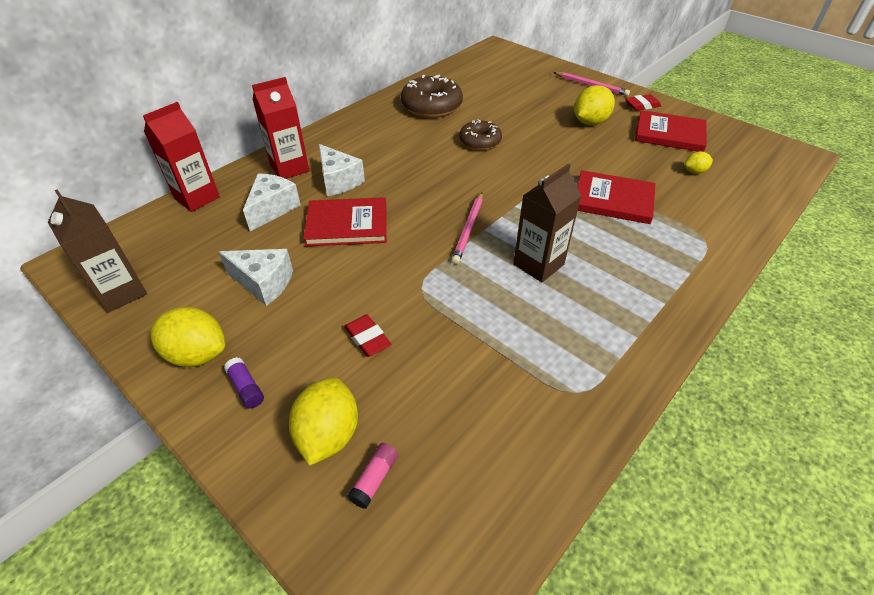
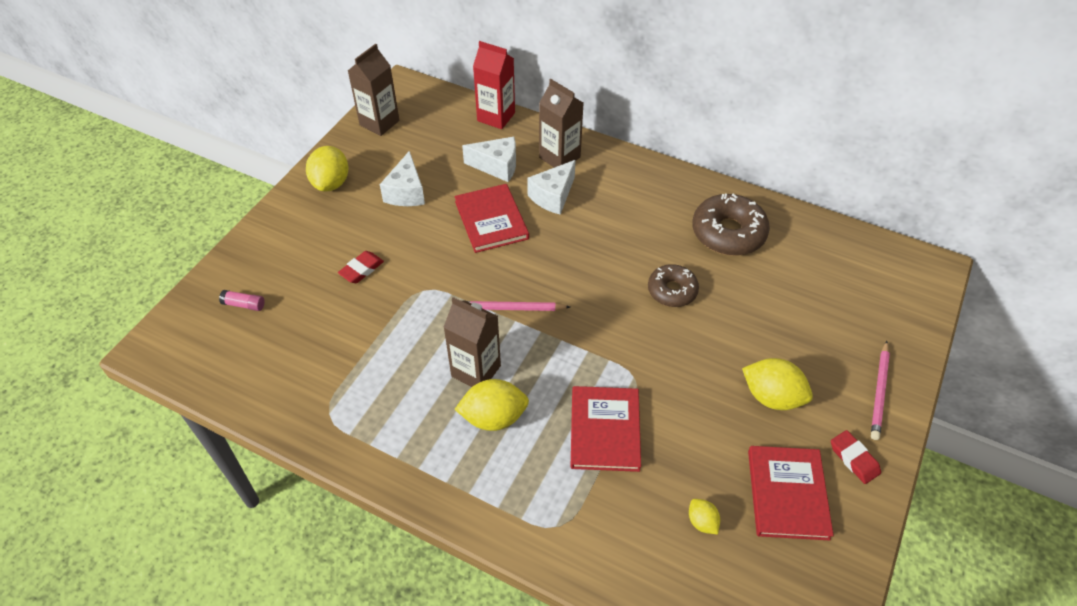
camera: 75 degrees right, 5 degrees up
purple glue stick [224,357,264,409] -> none
red carton [252,77,310,179] -> brown carton [539,79,583,168]
yellow lemon [289,378,358,466] -> yellow lemon moved to [455,379,529,431]

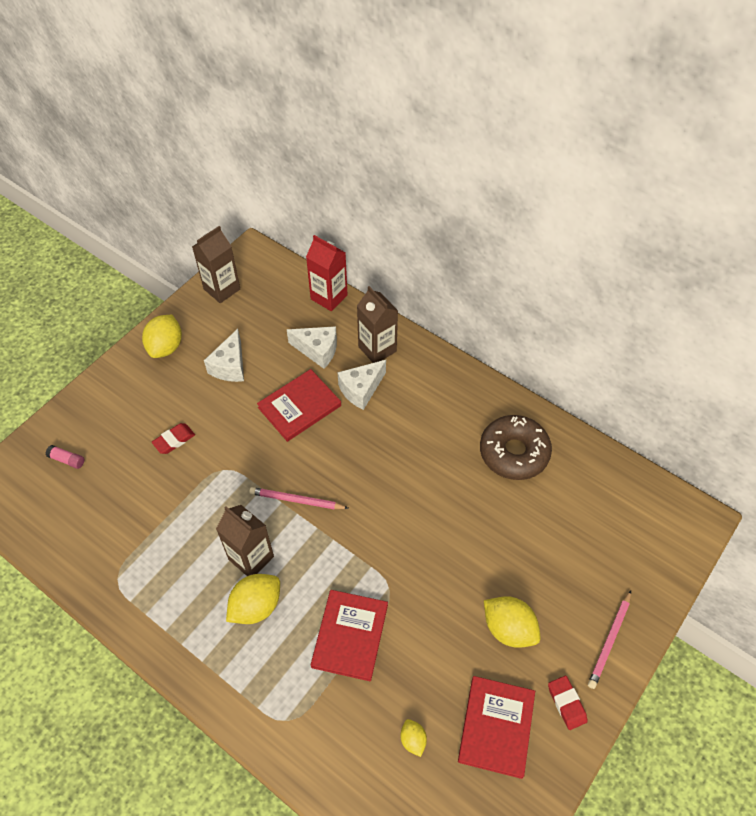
camera: 10 degrees right, 5 degrees up
red book [454,184,529,253] -> red book turned 60 degrees clockwise [257,369,341,442]
yellow lemon [455,379,529,431] -> yellow lemon turned 45 degrees counterclockwise [226,574,280,624]
brown donut [648,264,699,307] -> none

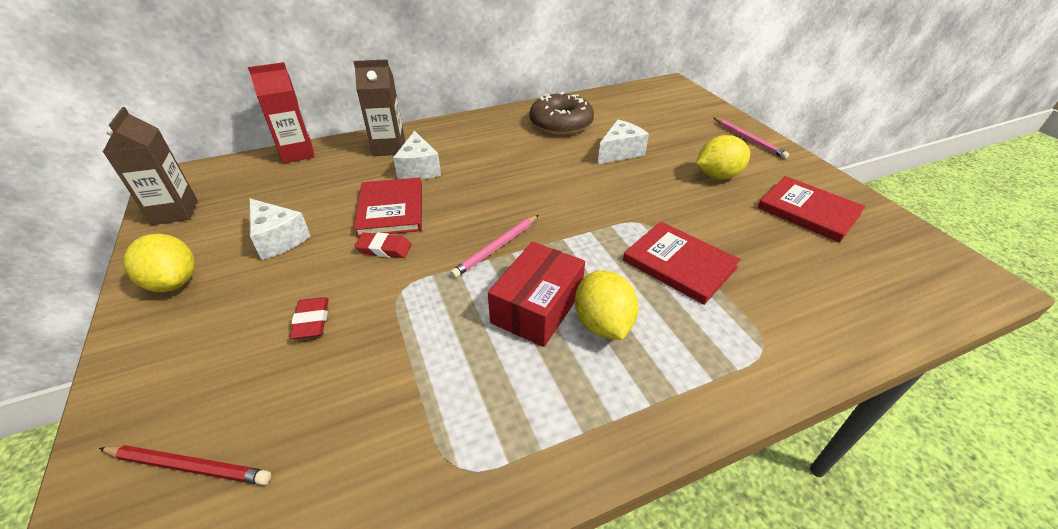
camera: 60 degrees left, 15 degrees down
pink glue stick [46,445,84,469] -> red pencil [99,445,271,485]
brown carton [216,505,274,576] -> red box [488,242,585,347]
white cheese [287,326,337,369] -> white cheese moved to [598,120,649,164]
yellow lemon [400,719,427,757] -> none
red eraser [548,676,588,730] -> red eraser moved to [355,232,412,258]

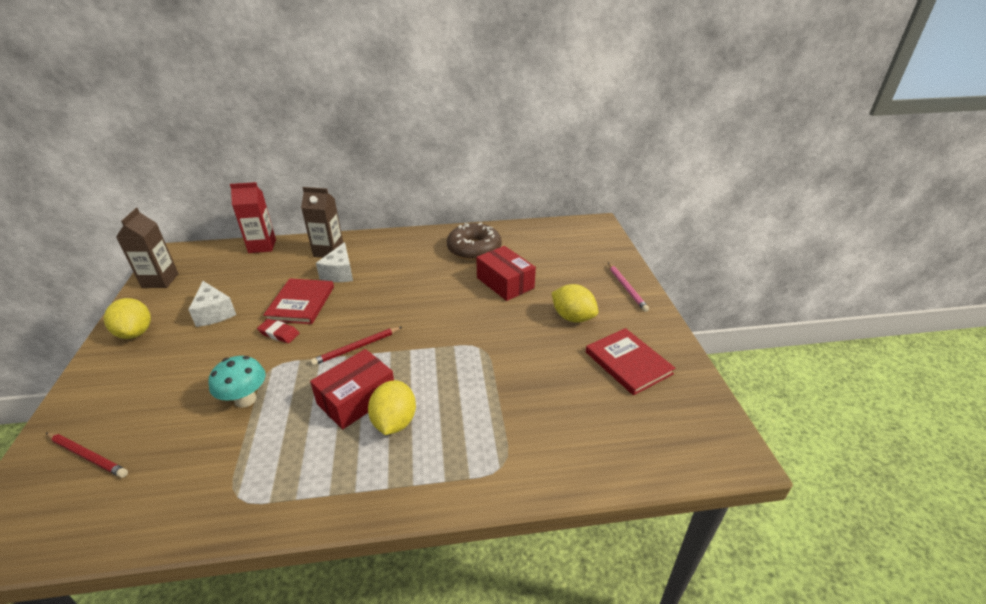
camera: 15 degrees right, 5 degrees down
red eraser [290,297,329,339] -> none
pink pencil [450,215,539,278] -> red pencil [310,327,402,366]
white cheese [598,120,649,164] -> red box [476,246,536,301]
red book [623,222,741,305] -> none
yellow lemon [696,135,750,180] -> yellow lemon turned 45 degrees clockwise [552,284,598,323]
none -> turquoise mushroom [208,356,266,408]

